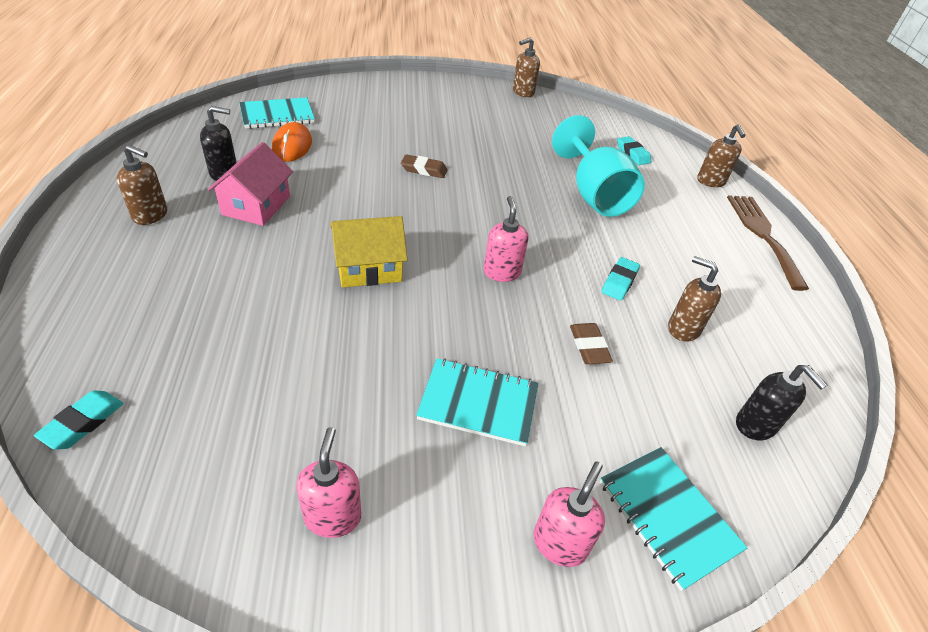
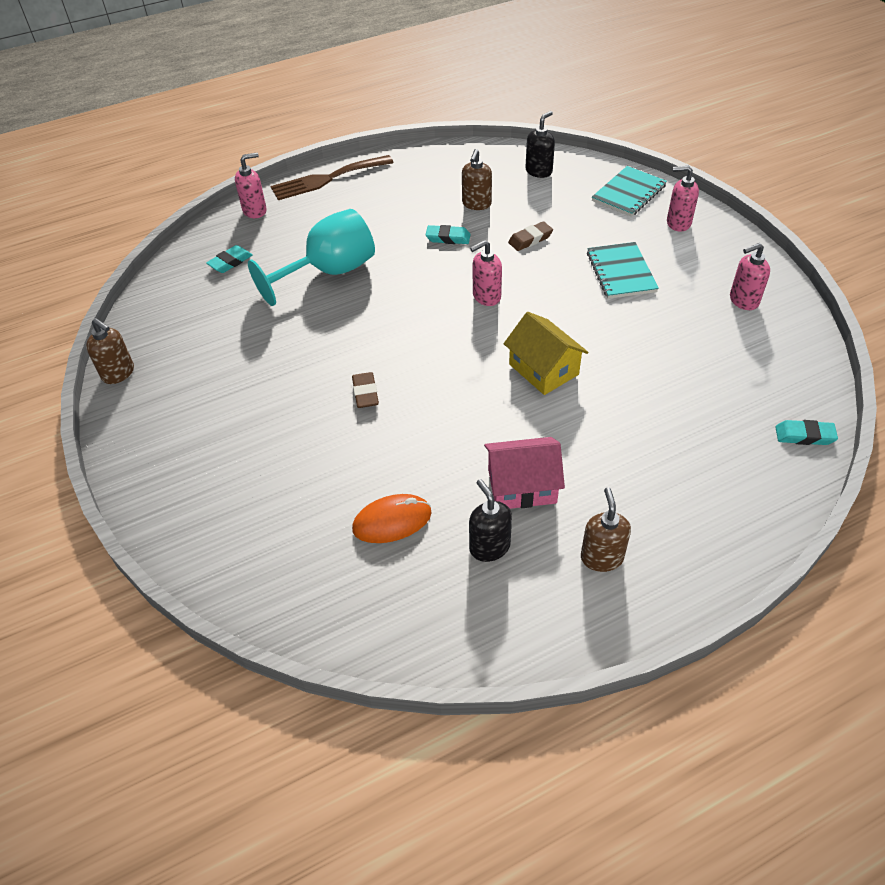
camera: 105 degrees left, 5 degrees up
turquoise notebook [239,97,315,129] -> none
brown soap dispenser [697,124,746,187] -> pink soap dispenser [235,153,267,218]

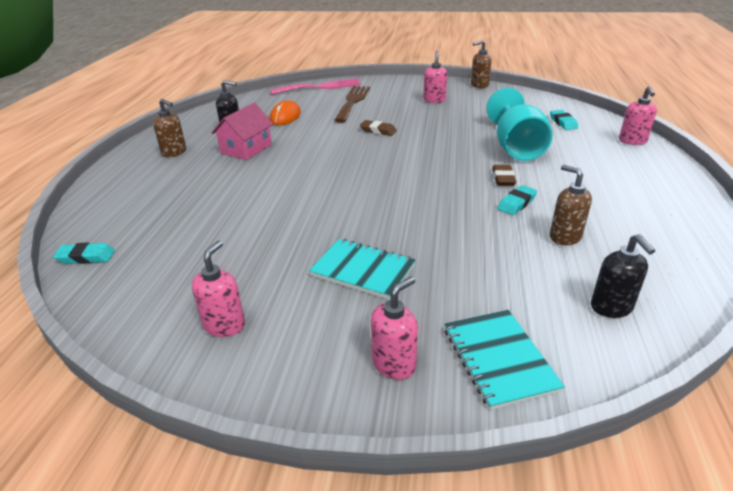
camera: 125 degrees right, 15 degrees down
brown fork [271,155,394,200] -> brown fork moved to [334,86,370,123]
pink soap dispenser [470,240,502,306] -> pink soap dispenser moved to [423,51,447,103]
yellow house [504,312,588,395] -> none
brown eraser [508,221,553,251] -> brown eraser moved to [492,165,516,186]
turquoise eraser [776,420,838,445] -> turquoise eraser turned 45 degrees clockwise [53,243,115,264]
none -> pink fork [270,78,361,94]

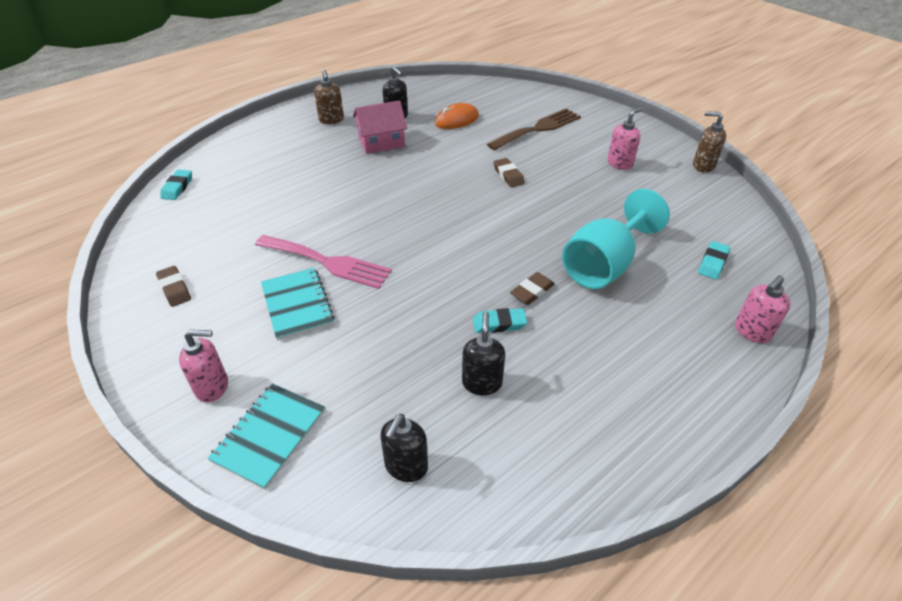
camera: 40 degrees right, 10 degrees up
turquoise eraser [53,243,115,264] -> turquoise eraser turned 60 degrees clockwise [160,170,192,200]
pink soap dispenser [192,240,245,337] -> brown eraser [156,266,191,307]
pink fork [270,78,361,94] -> pink fork moved to [255,235,392,289]
brown soap dispenser [550,165,592,245] -> black soap dispenser [462,312,505,395]

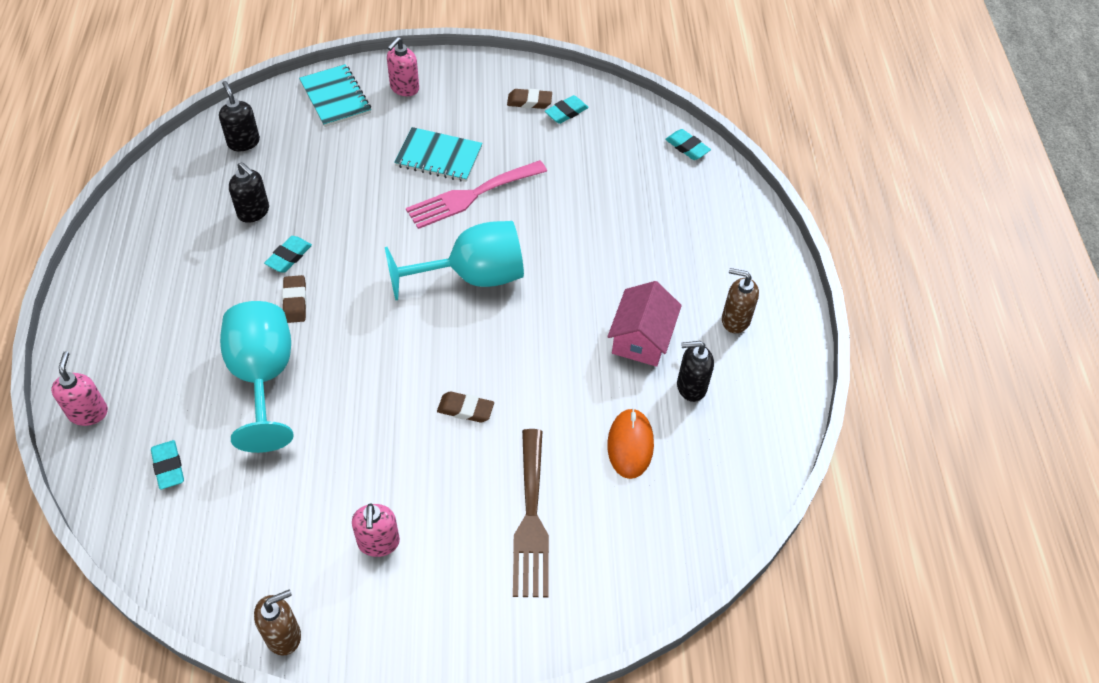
camera: 125 degrees right, 10 degrees up
none -> turquoise goblet [385,221,524,300]
none -> turquoise eraser [545,95,589,124]

